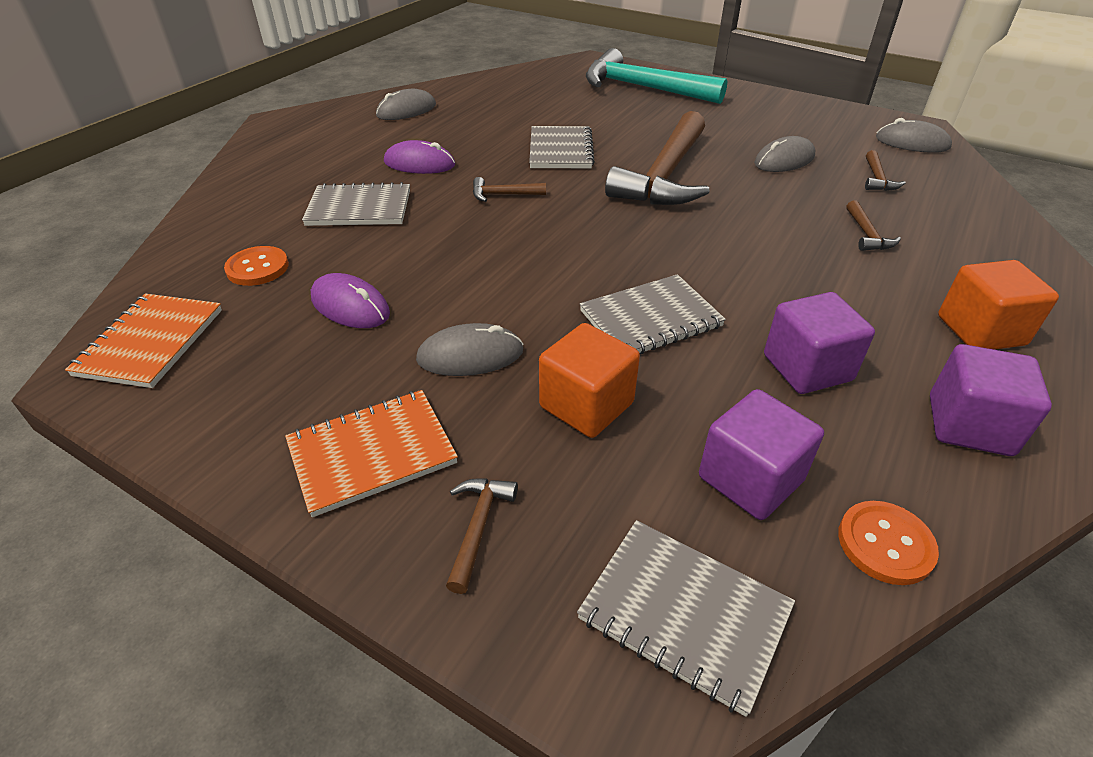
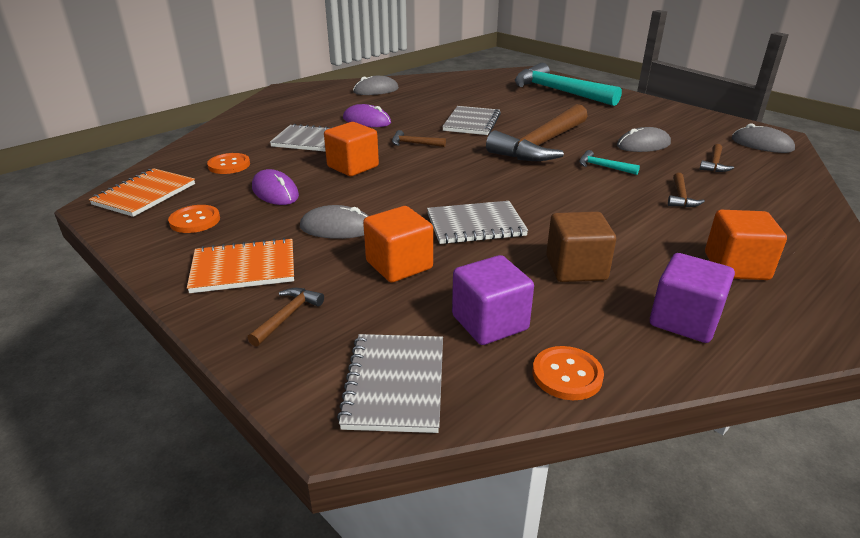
camera: 15 degrees right, 10 degrees down
grey notebook [577,520,795,717] -> grey notebook turned 45 degrees clockwise [337,334,443,433]
purple cube [764,292,875,394] -> brown cube [546,211,616,282]
none -> orange button [168,205,220,233]
none -> orange cube [324,122,379,176]
none -> turquoise hammer [579,150,640,175]

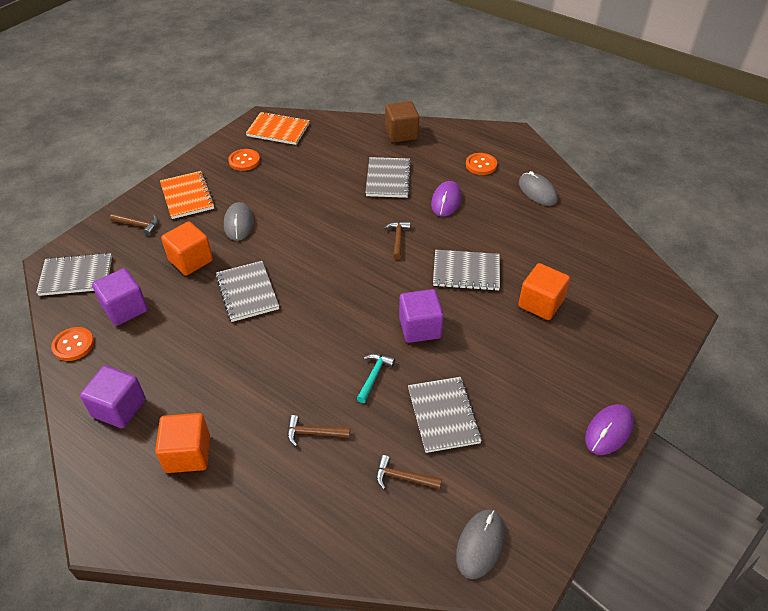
camera: 80 degrees right, 15 degrees up
orange button [207,153,250,174] -> orange button moved to [466,153,497,175]
purple mouse [252,169,299,205] -> purple mouse moved to [585,404,634,455]
orange cube [324,122,379,176] -> orange cube moved to [518,263,570,320]
brown hammer [486,104,588,161] -> purple cube [399,289,444,343]
turquoise hammer [515,63,622,106] -> none
brown cube [546,211,616,282] -> brown cube moved to [385,101,419,143]
grey mouse [617,127,671,152] -> grey notebook [408,377,482,453]

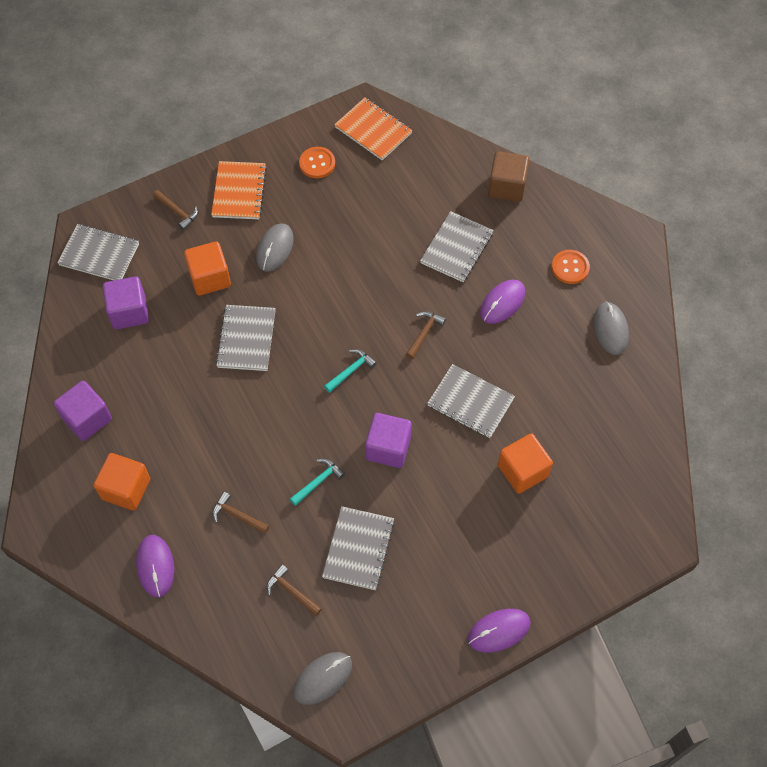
camera: 25 degrees right, 15 degrees up
orange button [51,327,94,361] -> none
none -> purple mouse [136,535,174,597]
none -> turquoise hammer [324,349,377,393]

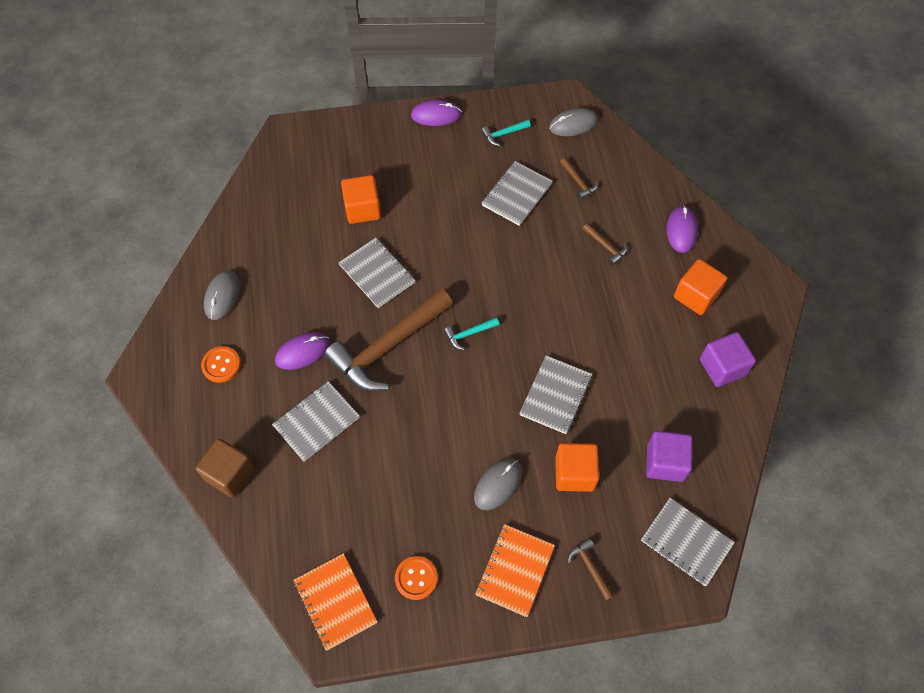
camera: 160 degrees left, 0 degrees up
turquoise hammer [290,458,345,506] -> turquoise hammer moved to [481,120,531,146]
purple cube [365,413,412,468] -> none
brown hammer [406,311,446,359] -> brown hammer [324,288,453,391], size x2.47

